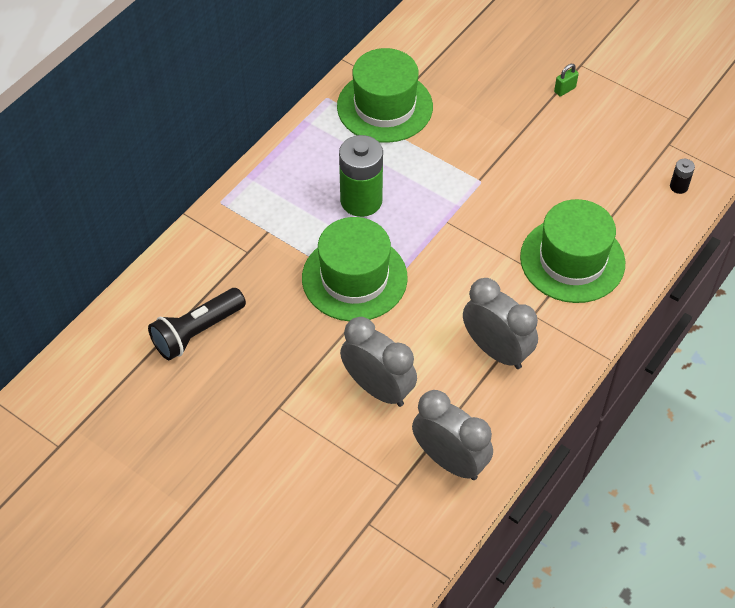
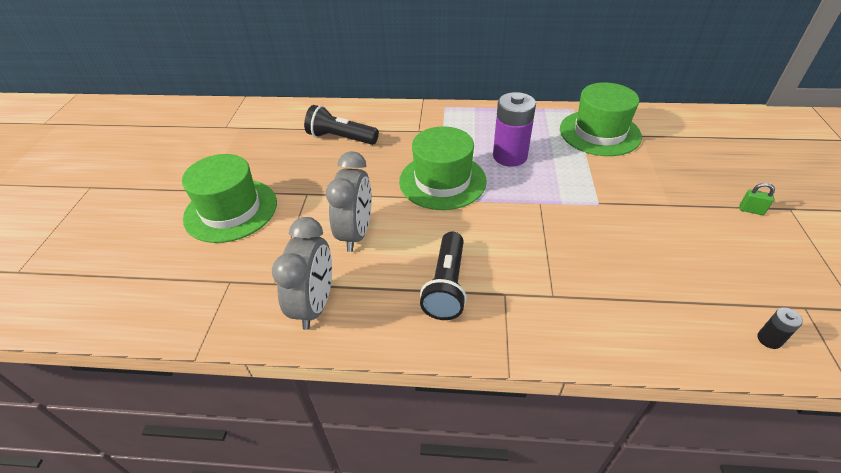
camera: 60 degrees right, 10 degrees down
green battery [339,135,383,217] -> purple battery [493,92,536,167]
grey clock [463,278,538,369] -> black flashlight [420,232,467,320]
green hat [520,199,625,303] -> green hat moved to [182,154,277,243]

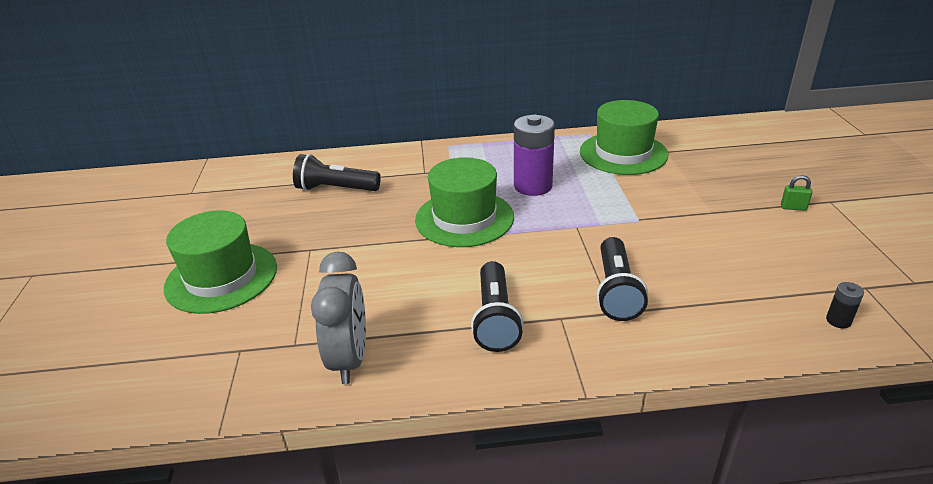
camera: 10 degrees left, 10 degrees down
grey clock [326,151,372,252] -> none
none -> black flashlight [597,237,648,321]

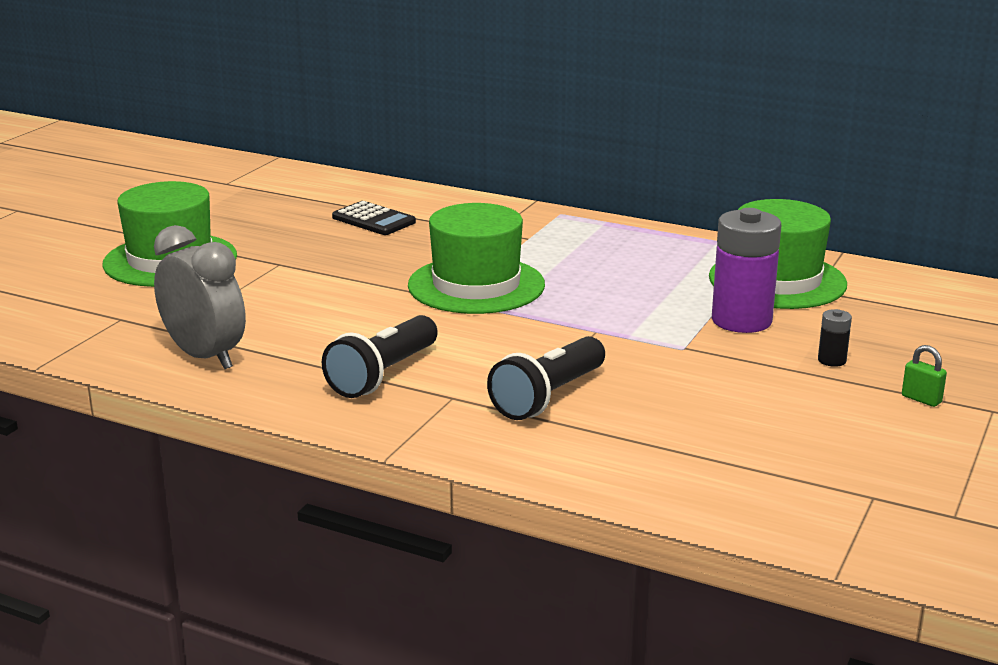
camera: 30 degrees right, 10 degrees down
black flashlight [293,154,381,191] -> black calculator [332,201,416,235]
grey clock [311,252,366,384] -> grey clock turned 75 degrees counterclockwise [154,225,246,369]
purple battery [514,115,555,196] -> purple battery moved to [712,208,781,333]
black battery [826,282,864,328] -> black battery moved to [818,309,852,367]

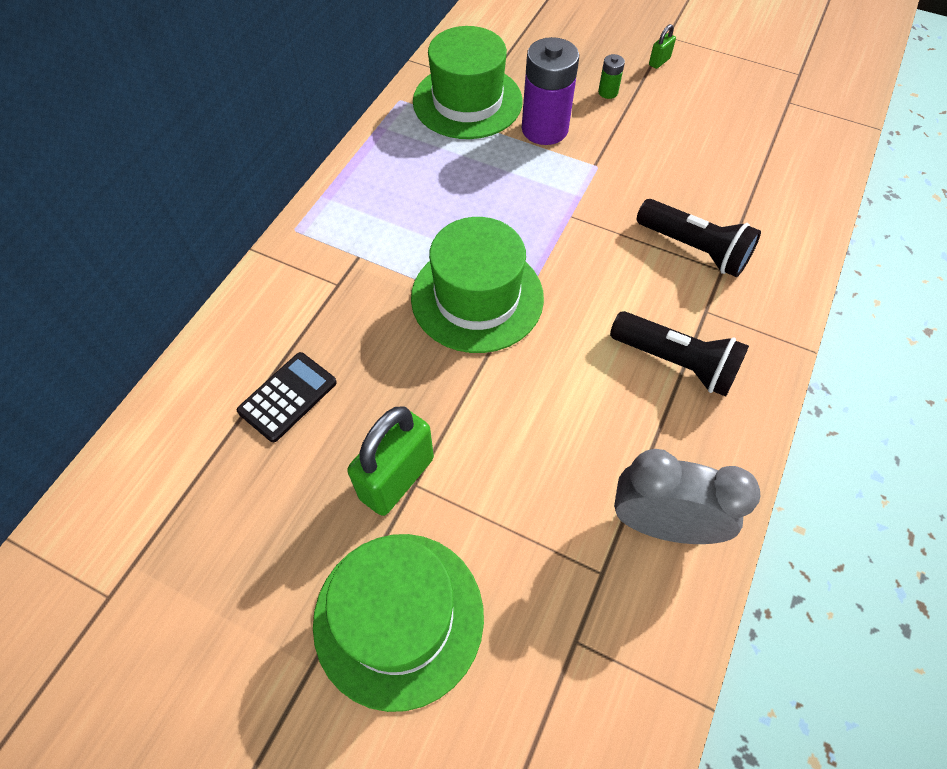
camera: 90 degrees left, 35 degrees up
grey clock [154,225,246,369] -> grey clock turned 60 degrees clockwise [614,449,760,544]
black battery [818,309,852,367] -> green battery [598,54,625,99]
none -> green padlock [347,407,434,516]

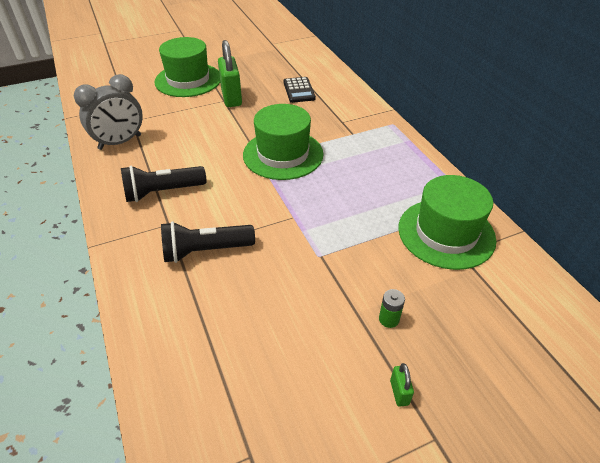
camera: 130 degrees right, 15 degrees down
purple battery [522,37,579,145] -> none

